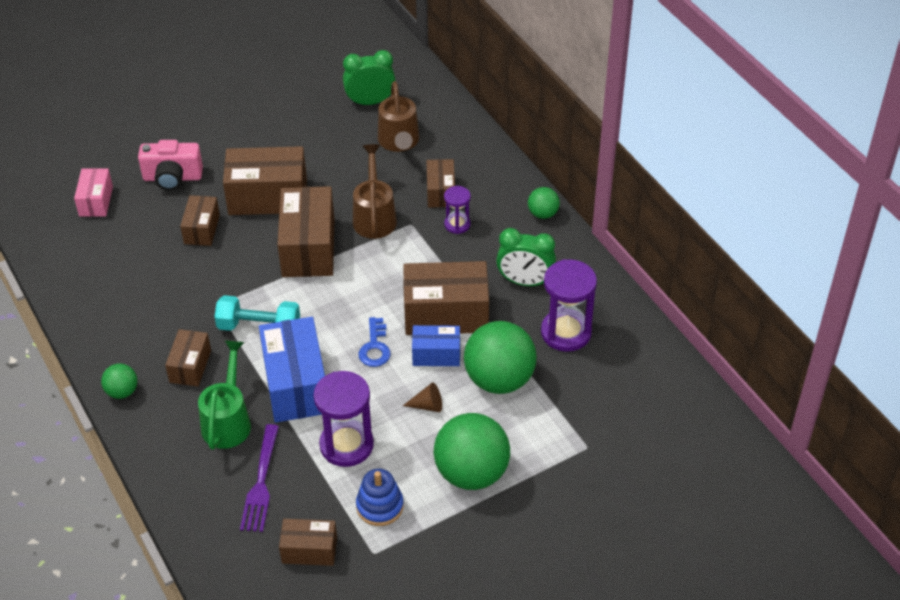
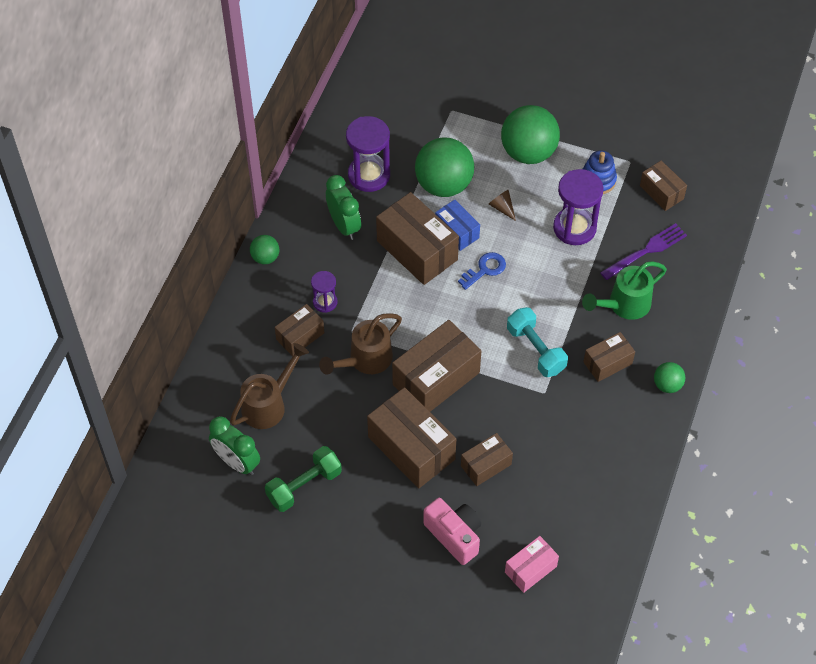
camera: 130 degrees left, 10 degrees up
blue box [259,317,325,423] -> none
none -> green dumbbell [265,446,342,512]

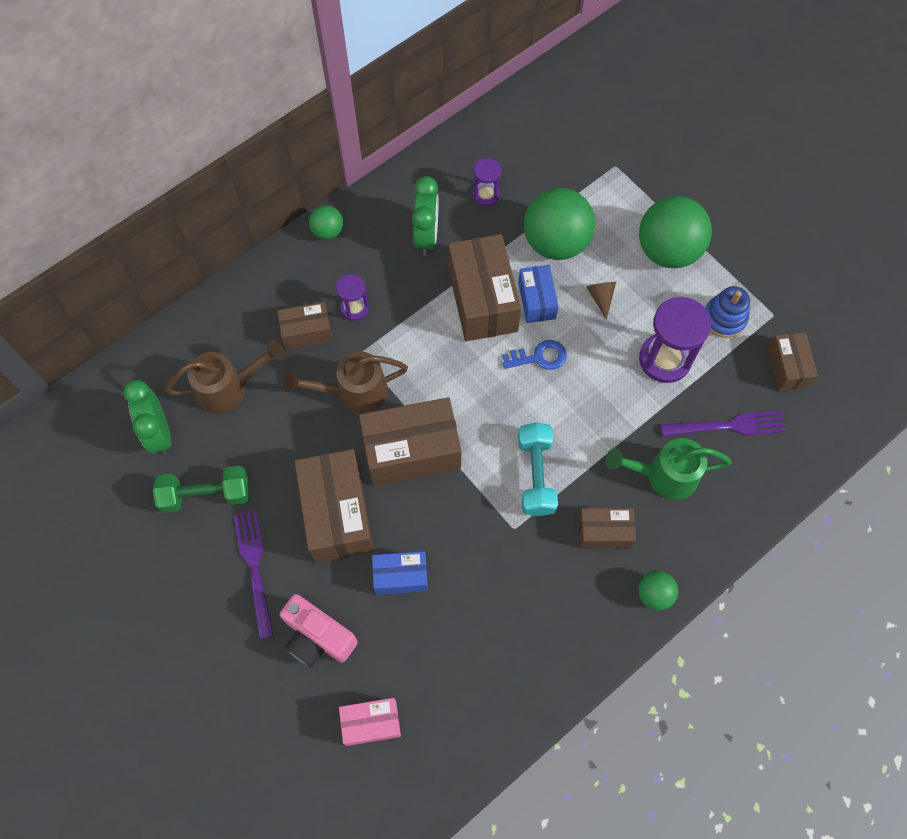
camera: 30 degrees right, 10 degrees up
purple hourglass [346,116,390,192] -> purple hourglass [473,158,501,206], size x0.55
pink camera [423,498,481,565] -> pink camera turned 135 degrees clockwise [280,594,358,667]
brown box [461,433,513,486] -> blue box [372,551,428,595]
none -> purple fork [234,510,274,639]

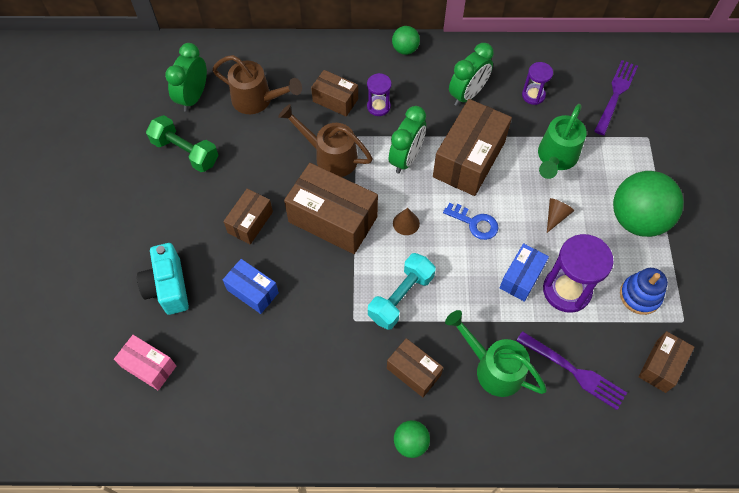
camera: 40 degrees right, 5 degrees down
purple fork [234,510,274,639] -> purple fork moved to [594,60,638,135]
pink camera [280,594,358,667] -> turquoise camera [137,243,189,315]
brown box [294,449,374,563] -> brown box [223,189,273,245], size x0.56
blue box [518,265,559,323] -> blue box moved to [499,243,549,302]
green ball [524,188,595,260] -> green watering can [538,104,587,179]
none -> green clock [389,106,426,174]
none -> brown cone [393,208,420,235]

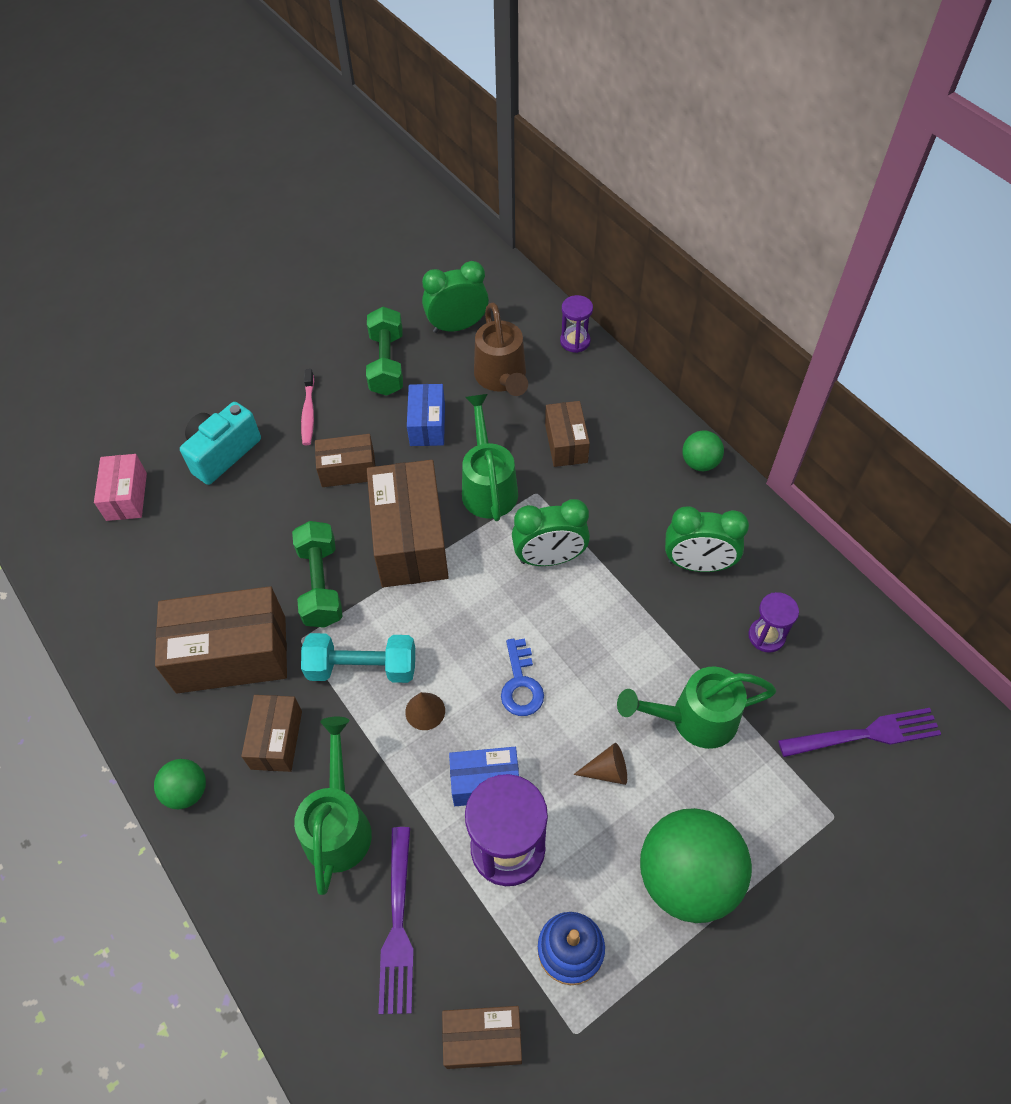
camera: 55 degrees right, 5 degrees down
blue box [223,259,279,314] -> blue box moved to [407,384,445,446]
brown watering can [278,104,373,177] -> green watering can [462,394,518,521]
purple hourglass [367,73,392,116] -> purple hourglass moved to [560,295,593,353]
brown cone [393,208,420,235] -> brown cone moved to [405,692,445,730]
brown box [433,99,512,196] -> brown box moved to [155,586,287,693]
none -> green dumbbell [292,521,343,628]
none -> pink toothbrush [301,369,314,445]

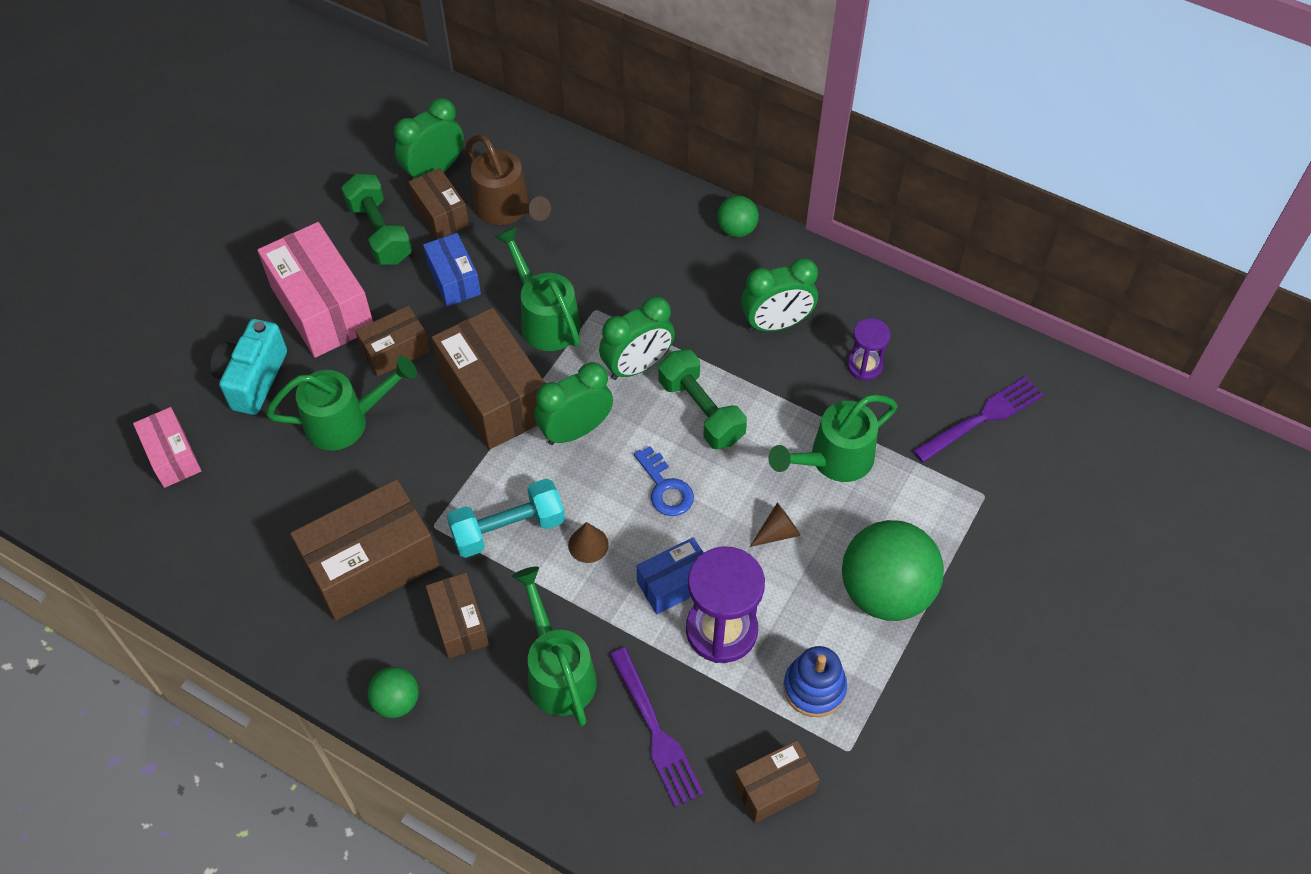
camera: 25 degrees left, 0 degrees up
green dumbbell [292,521,343,628] -> green dumbbell moved to [658,349,747,450]
pink toothbrush [301,369,314,445] -> pink box [257,222,373,358]
brown box [545,401,590,467] -> brown box moved to [408,168,469,239]
purple hourglass [560,295,593,353] -> none
none -> green watering can [266,356,417,451]
none -> green clock [534,362,613,445]

